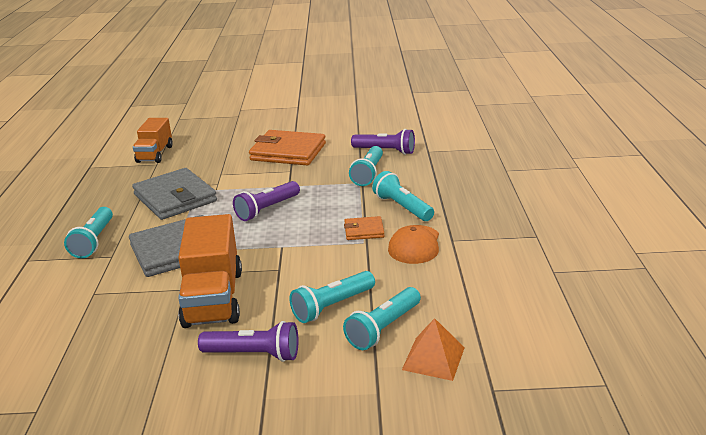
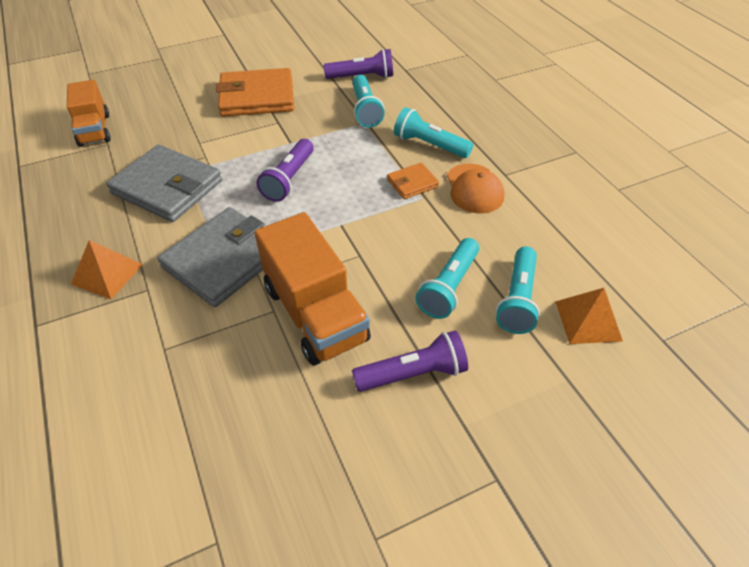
camera: 25 degrees left, 20 degrees up
turquoise flashlight [64,207,113,258] -> orange pyramid [71,240,143,299]

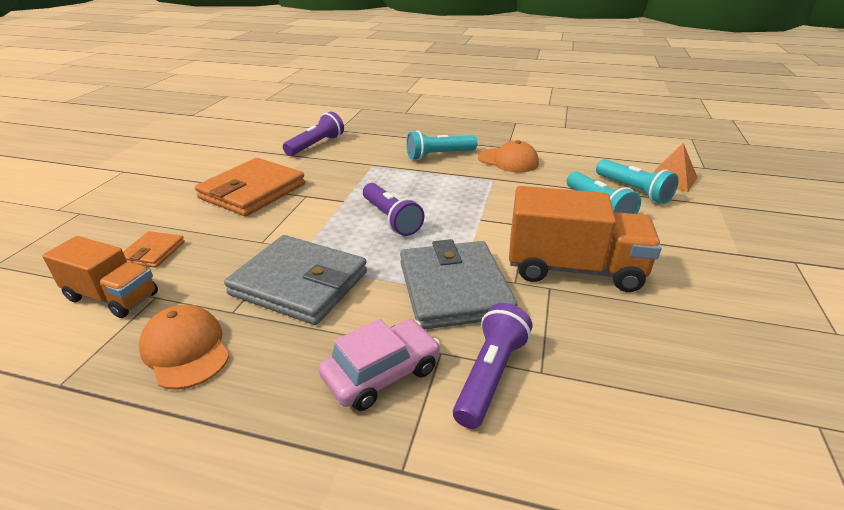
camera: 50 degrees left, 15 degrees down
orange pyramid [71,240,143,299] -> pink car [319,319,440,411]
grey wallet [106,145,222,222] -> grey wallet turned 45 degrees clockwise [224,235,367,325]
purple flashlight [352,331,468,392] -> purple flashlight moved to [453,303,532,429]
turquoise flashlight [353,75,385,127] -> none
orange wallet [387,163,439,199] -> orange wallet moved to [123,231,185,268]
none -> orange cap [139,305,229,390]

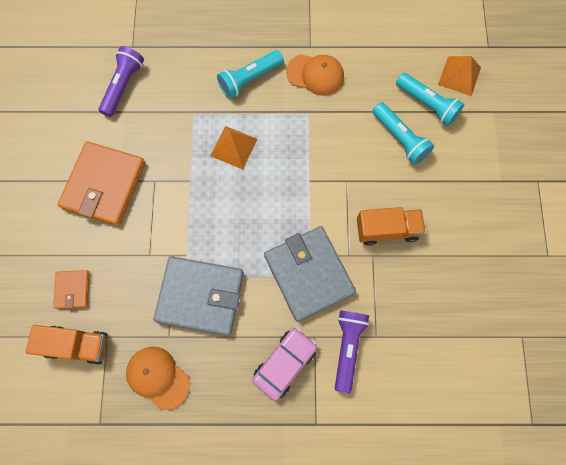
camera: 15 degrees left, 40 degrees up
purple flashlight [363,183,425,236] -> none
orange truck [509,186,662,292] -> orange truck [357,207,426,246], size x0.65
none -> orange pyramid [210,126,257,169]

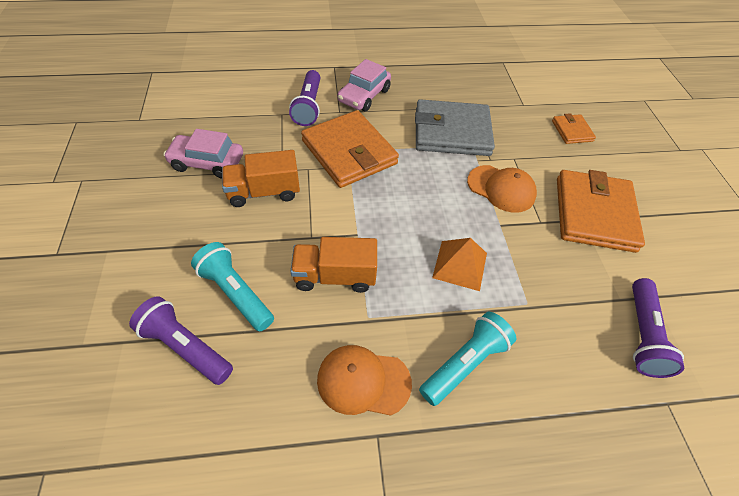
camera: 170 degrees right, 20 degrees down
orange truck [26,325,108,365] -> orange truck moved to [290,237,377,293]
orange cap [126,347,190,410] -> orange cap moved to [467,165,537,213]
grey wallet [264,226,356,322] -> orange wallet [301,110,399,188]
turquoise flashlight [396,73,464,126] -> purple flashlight [129,296,233,385]
orange pyramid [438,56,481,96] -> none
none -> pink car [163,129,243,179]

